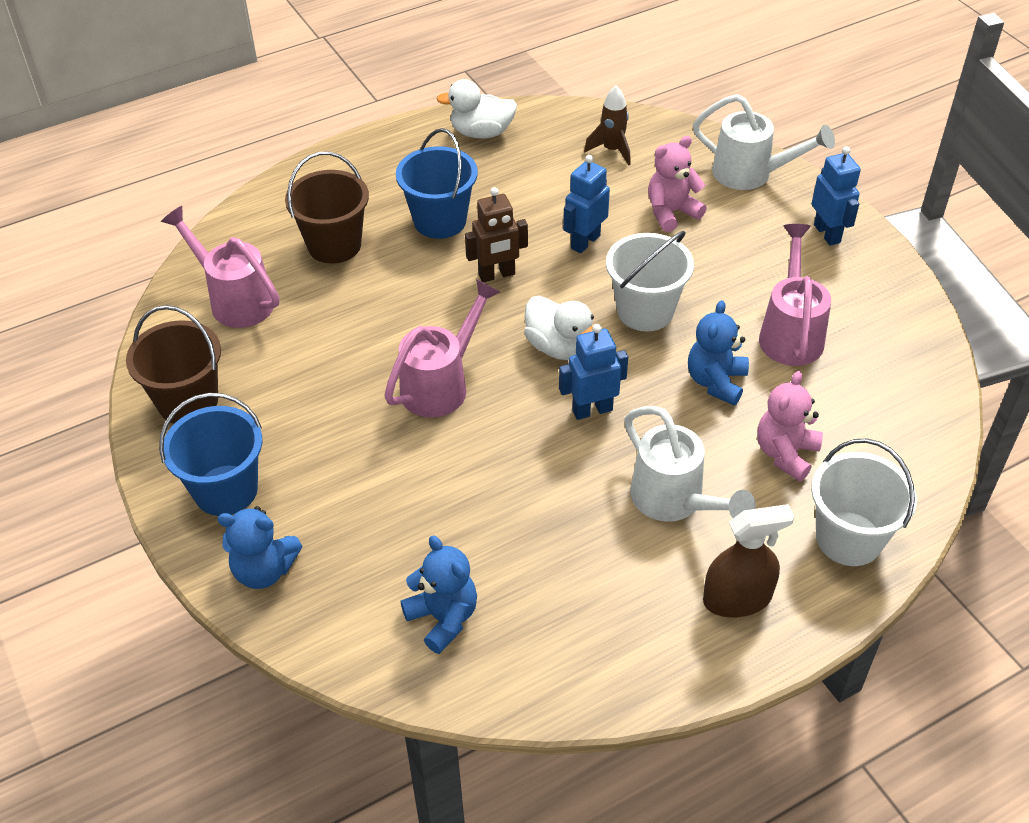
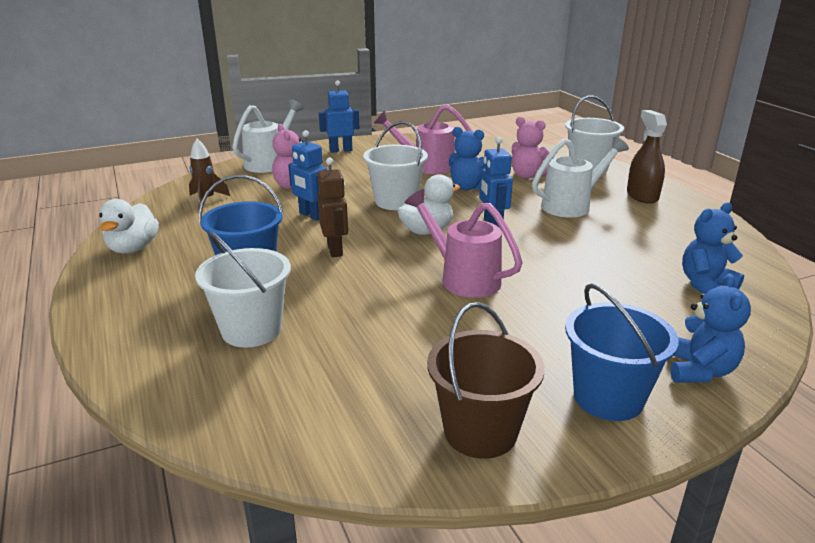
camera: 85 degrees left, 20 degrees down
pink watering can [161,206,279,328] -> none
brown bucket [285,152,369,264] -> white bucket [195,232,291,347]

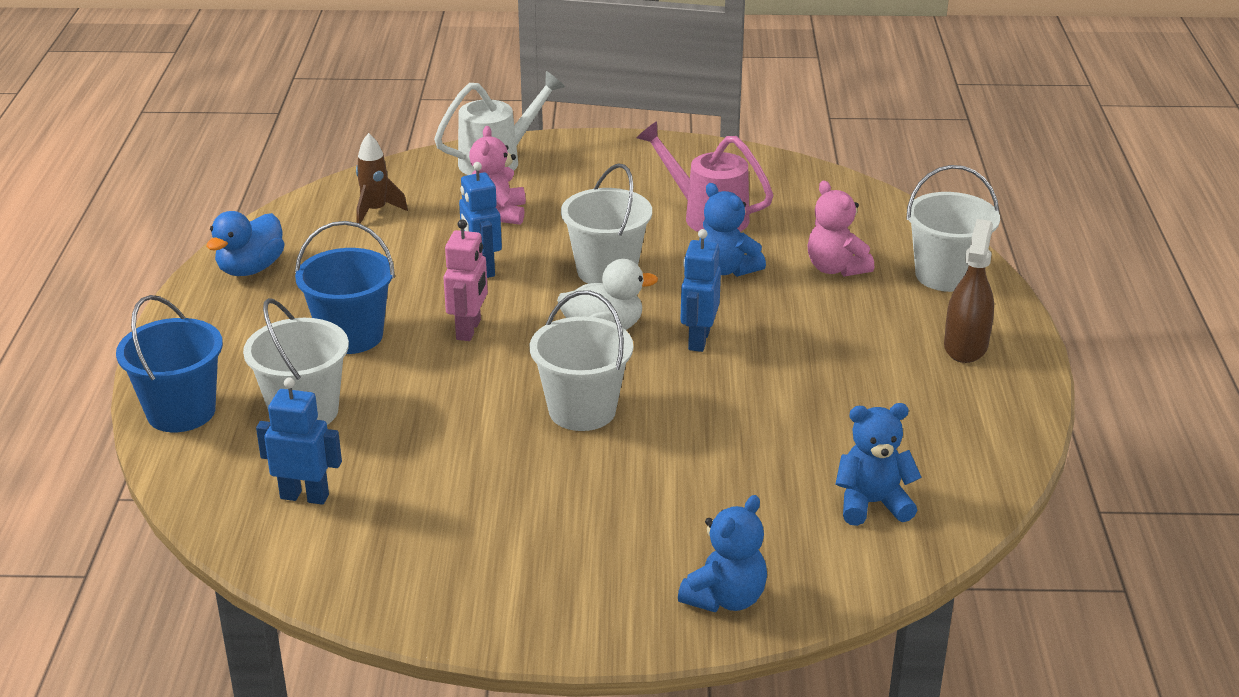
camera: 25 degrees right, 5 degrees up
white duck [99,199,159,254] -> blue duck [206,211,285,276]
brown robot [317,158,348,257] -> pink robot [443,219,488,341]
blue robot [319,80,359,153] -> blue robot moved to [256,377,342,505]
pink watering can [405,189,522,298] -> white bucket [530,290,633,431]
brown bucket [427,302,545,459] -> none
white watering can [532,137,629,217] -> none
blue bucket [565,283,679,421] -> blue bucket moved to [116,295,223,432]

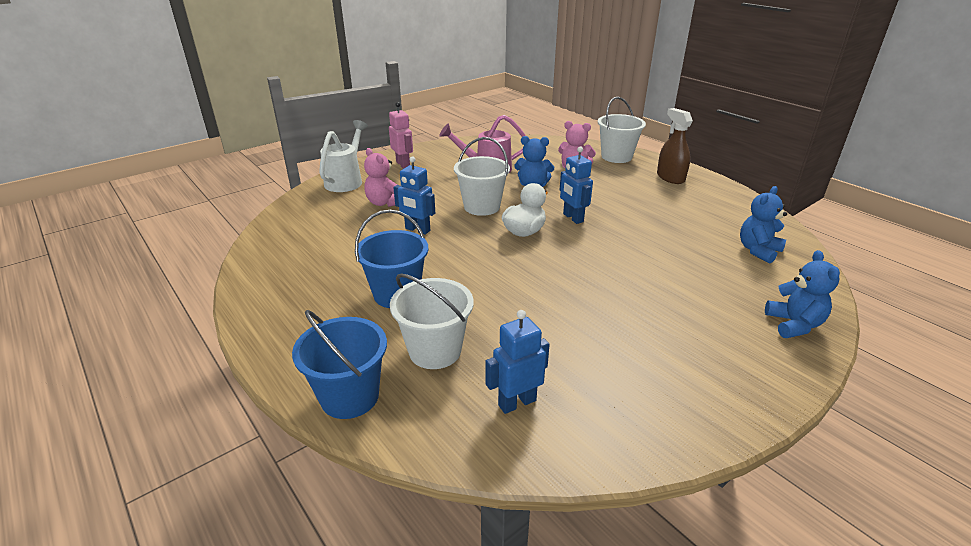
camera: 40 degrees left, 0 degrees up
blue duck [206,211,285,276] -> none
brown rocket [356,133,408,224] -> none
pink robot [443,219,488,341] -> pink robot moved to [389,102,413,169]
white bucket [530,290,633,431] -> none

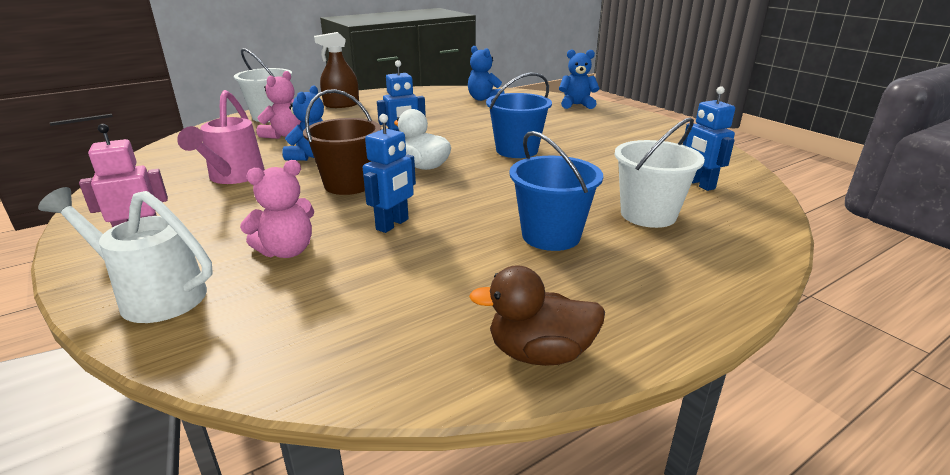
camera: 85 degrees left, 5 degrees down
blue bucket [292,310,387,419] -> blue bucket moved to [486,73,552,158]
white bucket [454,137,510,216] -> brown bucket [303,89,381,195]
none -> brown duck [469,265,605,366]

